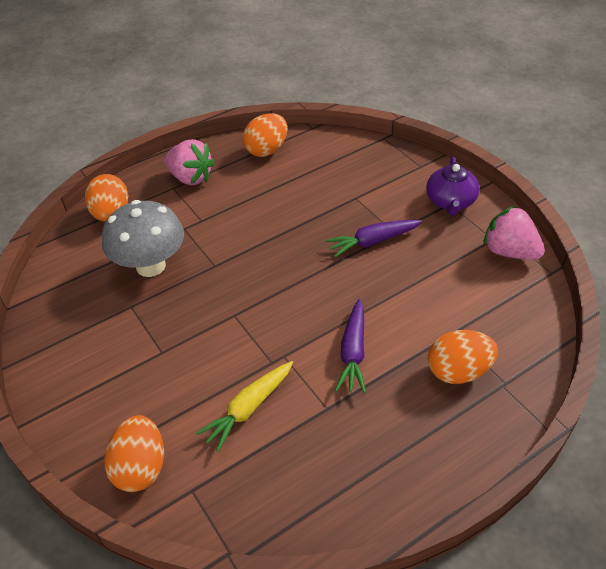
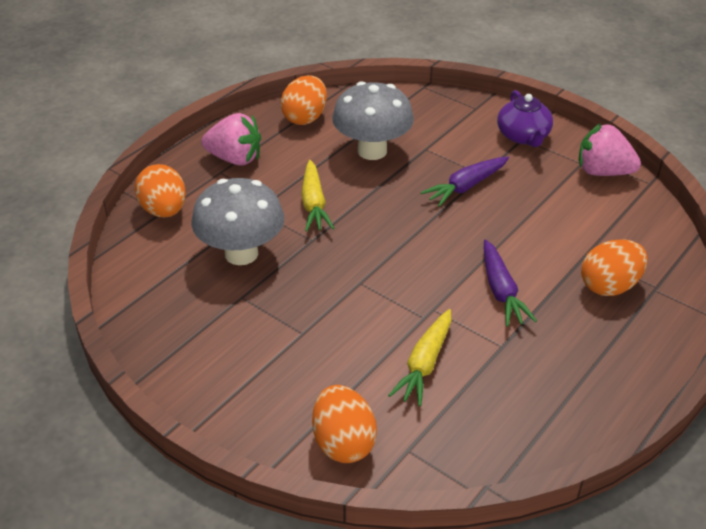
camera: 20 degrees left, 5 degrees down
none -> yellow carrot [301,160,334,232]
none -> grey mushroom [332,81,414,160]

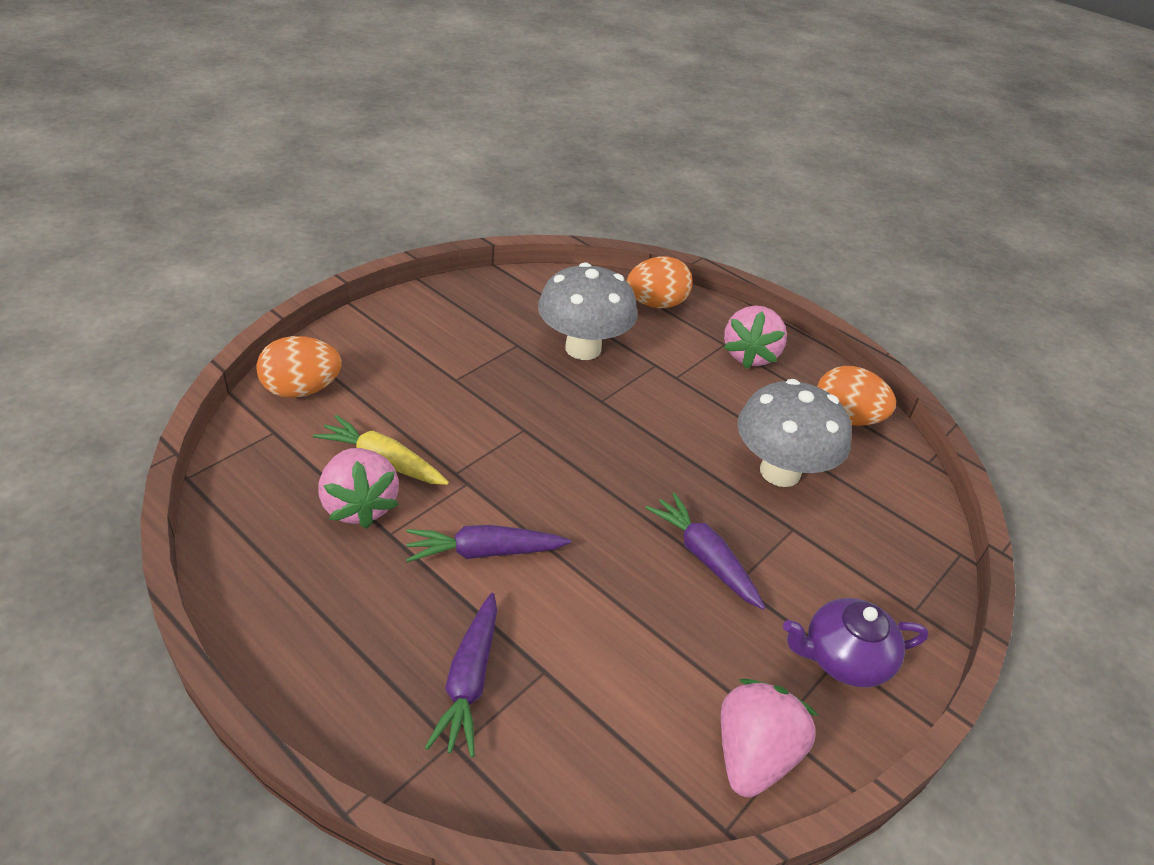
camera: 90 degrees right, 0 degrees up
yellow carrot [301,160,334,232] -> none
orange egg [581,239,648,296] -> purple carrot [425,593,497,757]
none -> pink strawberry [318,448,399,529]

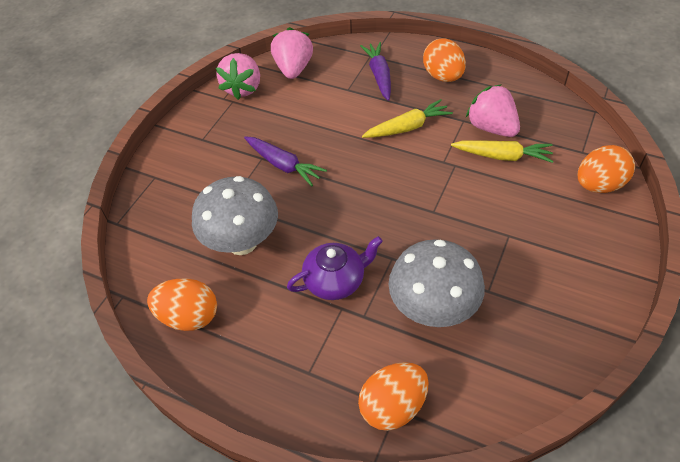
camera: 170 degrees right, 10 degrees up
purple carrot [406,525,571,562] -> yellow carrot [362,99,453,138]
pink strawberry [723,305,787,369] -> pink strawberry moved to [271,27,313,79]
purple teapot [783,598,928,687] -> purple teapot moved to [287,236,383,300]
none -> orange egg [423,38,466,82]

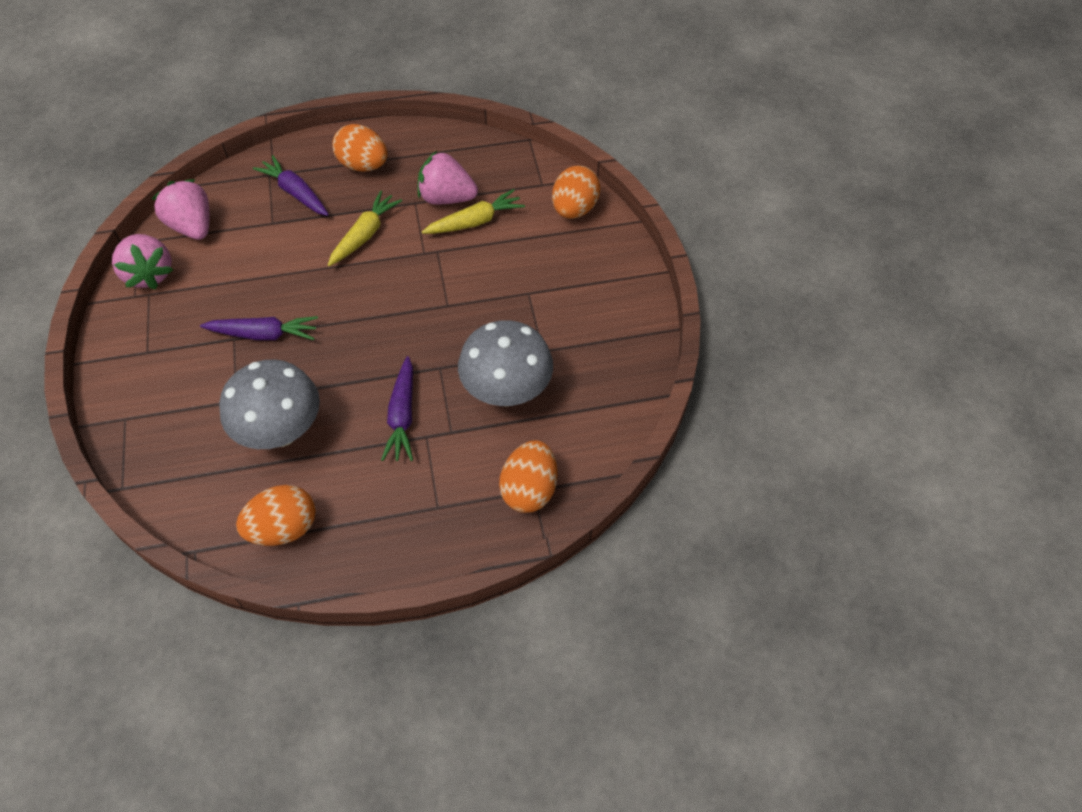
camera: 40 degrees left, 5 degrees up
purple teapot [287,236,383,300] -> purple carrot [381,356,413,461]

